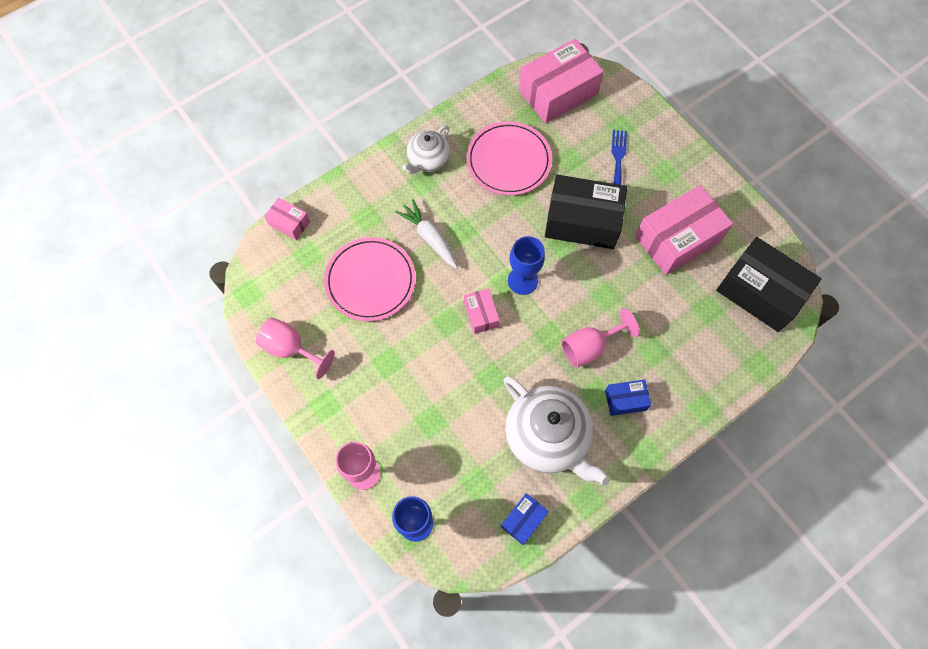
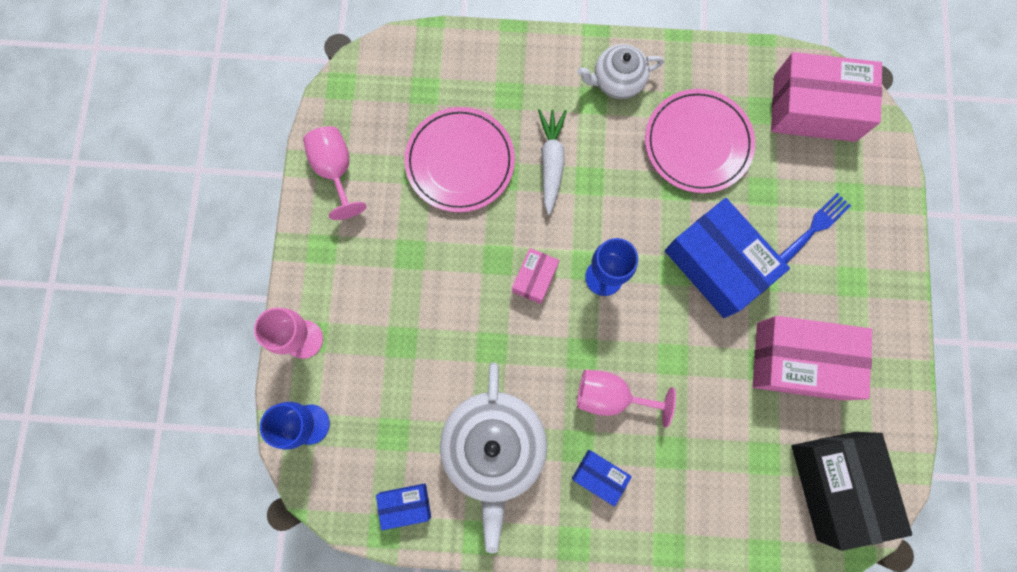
camera: 40 degrees right, 10 degrees up
pink box [264,198,310,240] -> none
black box [545,175,627,249] -> blue box [665,198,790,318]

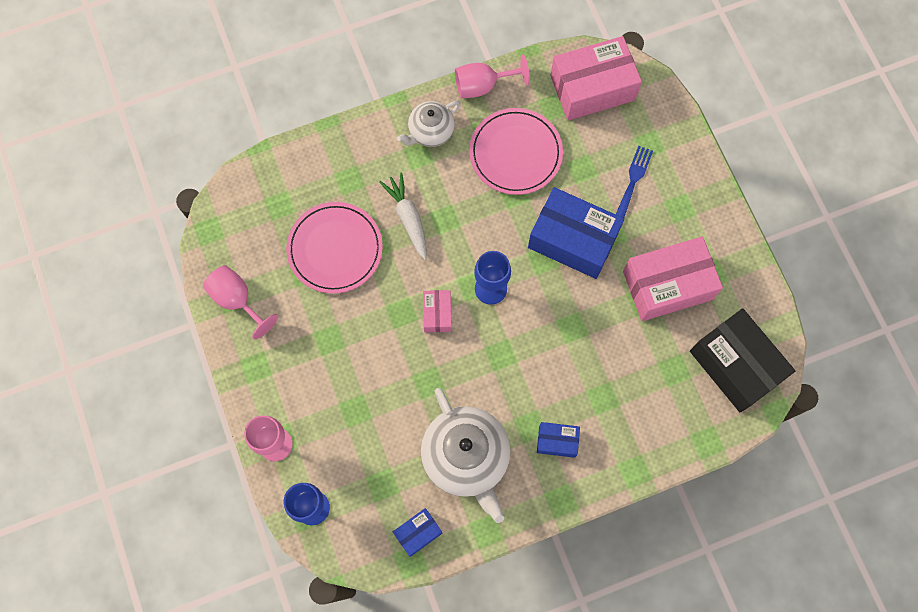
camera: 25 degrees left, 5 degrees down
pink goblet [577,370,676,428] -> pink goblet moved to [455,54,530,98]

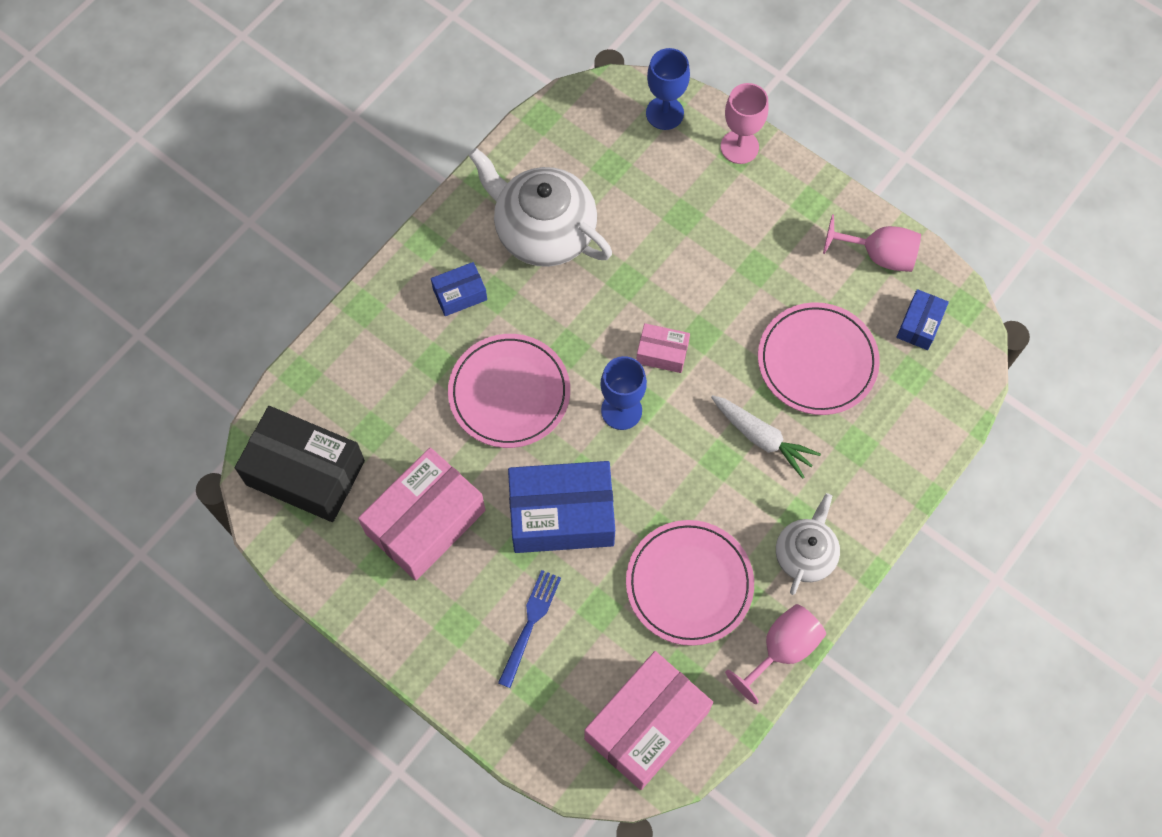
camera: 150 degrees right, 5 degrees down
blue box [393,508,442,557] -> blue box moved to [896,289,949,350]
pink box [423,290,452,332] -> pink box turned 45 degrees counterclockwise [636,323,690,373]
blue fork [616,146,653,218] -> blue fork turned 150 degrees counterclockwise [498,570,561,688]
none -> pink plate [448,334,570,448]

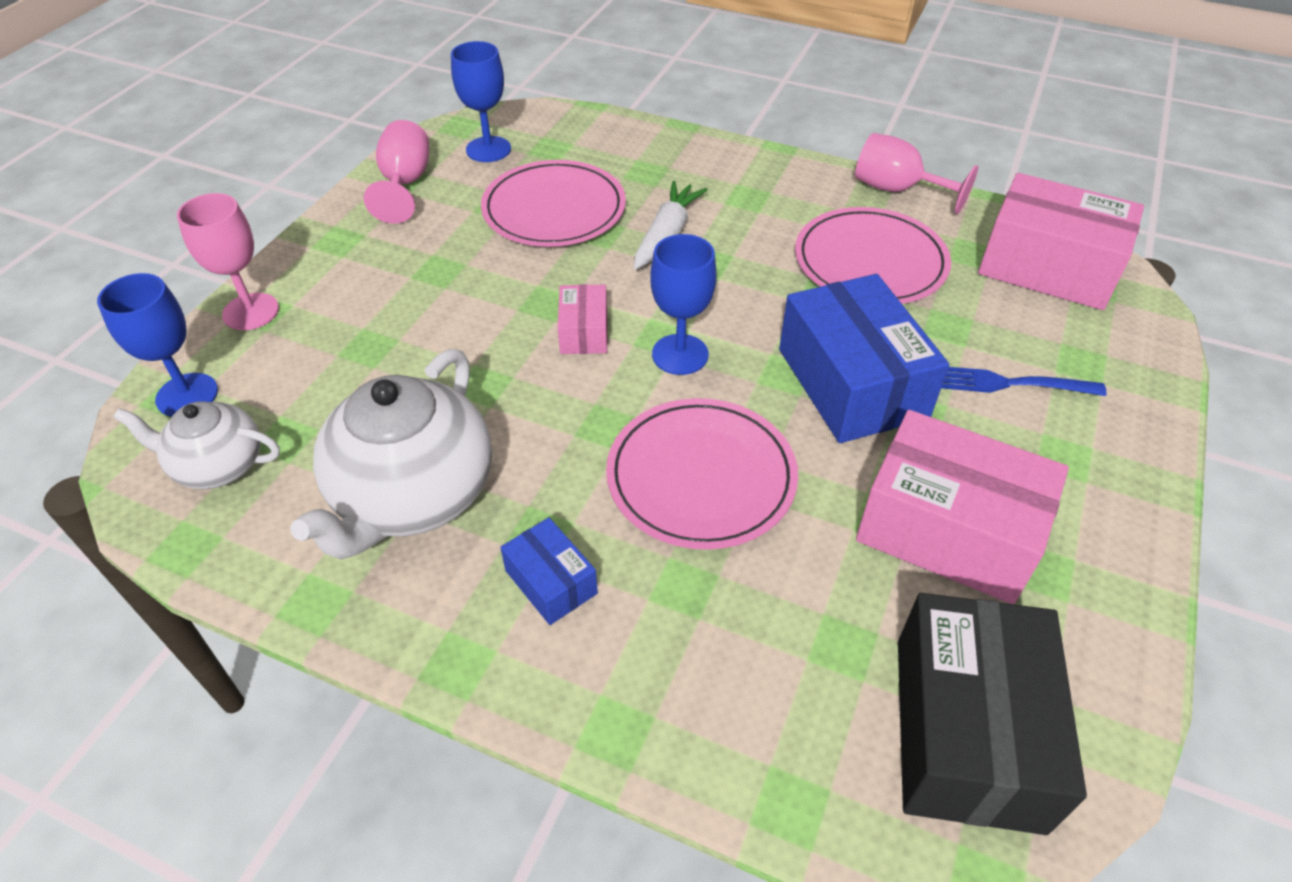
camera: 105 degrees left, 20 degrees down
white teapot [776,493,840,595] -> white teapot moved to [113,401,280,489]
blue box [896,289,949,350] -> blue goblet [451,41,511,162]

